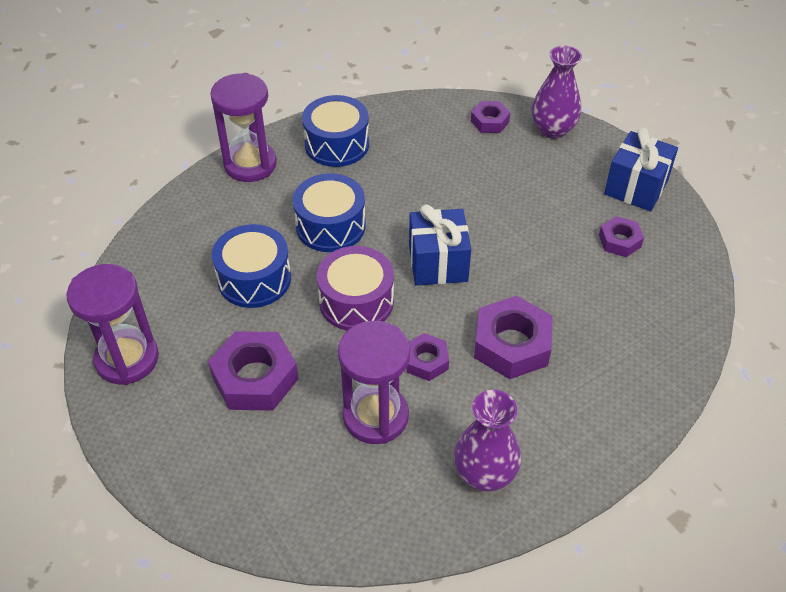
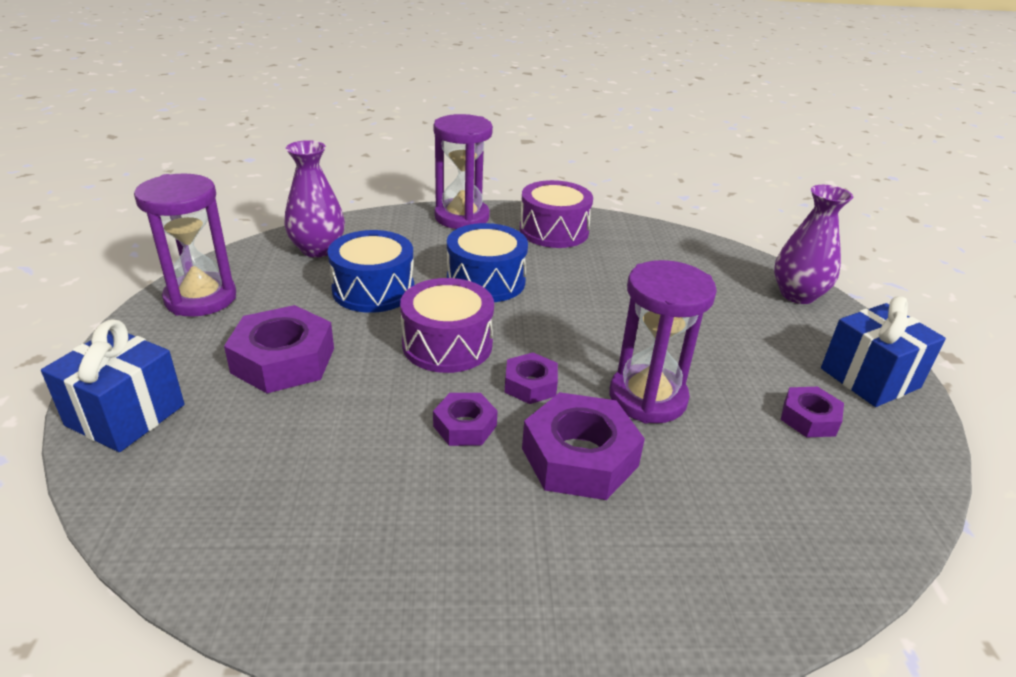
camera: 30 degrees right, 15 degrees down
blue drum [302,95,369,167] -> purple drum [520,180,593,248]
purple hourglass [338,321,410,444] -> purple hourglass moved to [610,260,717,423]
blue gift [409,204,471,286] -> blue gift moved to [41,319,184,452]
purple vase [454,390,521,492] -> purple vase moved to [284,140,345,257]
purple nut [471,101,510,133] -> purple nut moved to [504,353,558,404]

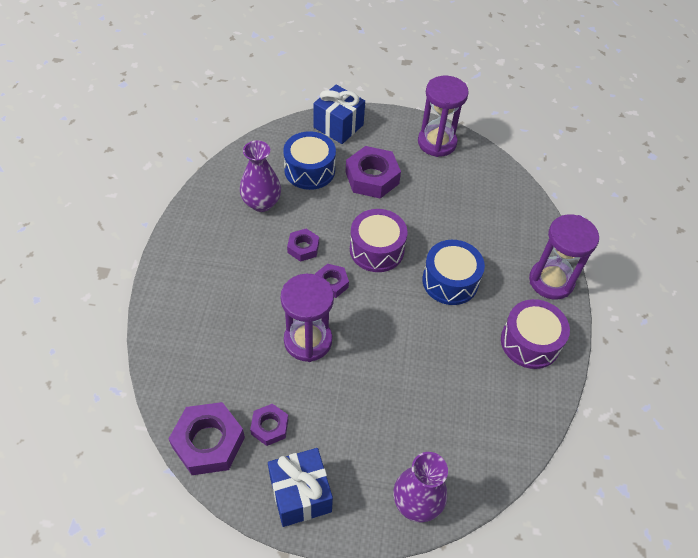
camera: 100 degrees right, 20 degrees up
purple vase [284,140,345,257] -> purple vase moved to [240,141,281,212]
blue drum [327,230,414,313] -> blue drum moved to [283,131,336,190]
purple nut [522,392,645,500] -> purple nut moved to [169,402,245,475]

